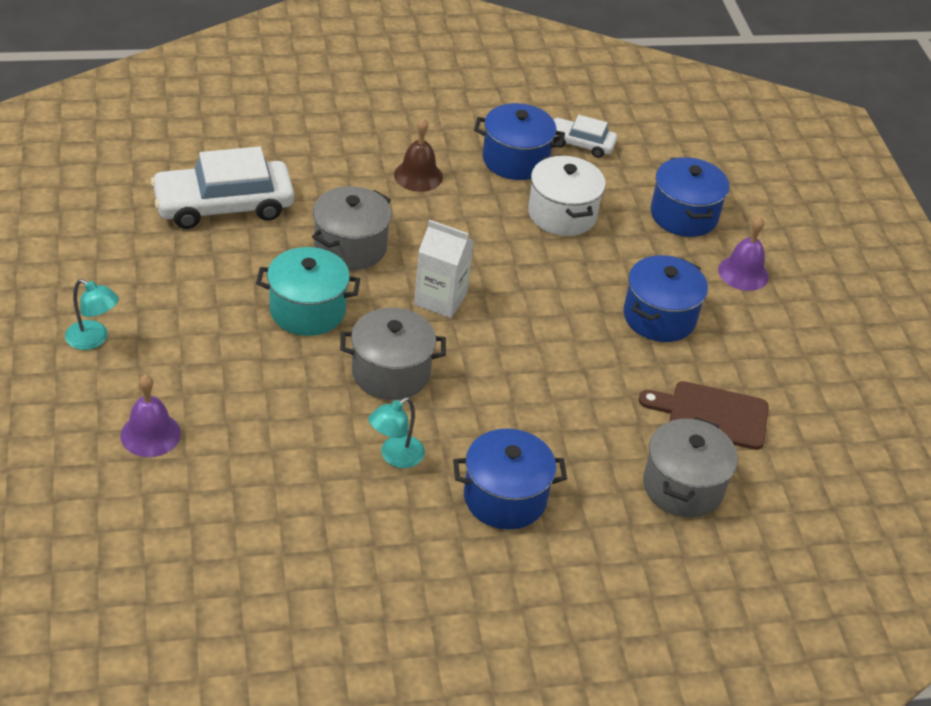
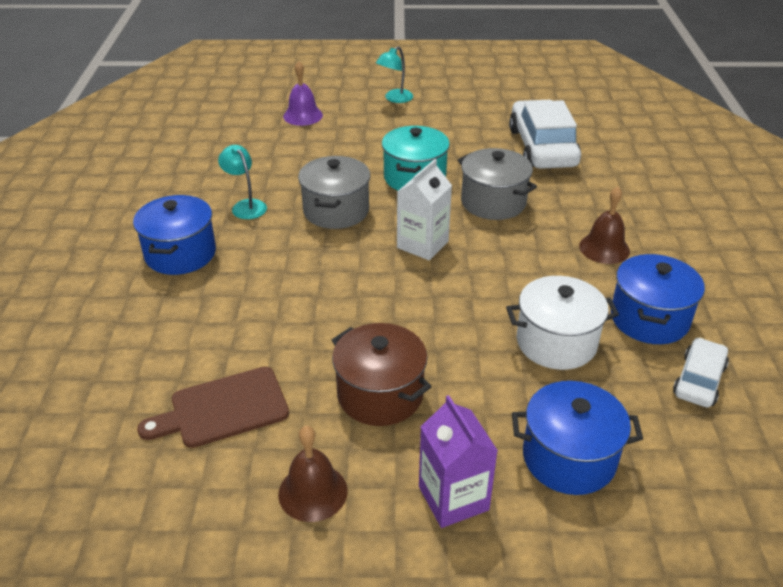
camera: 105 degrees right, 5 degrees down
blue pot [623,255,708,342] -> brown pot [332,323,432,426]
brown cutting board [639,381,769,450] -> brown cutting board turned 135 degrees counterclockwise [137,367,289,448]
grey pot [643,417,738,517] -> none
purple bell [718,216,769,291] -> purple carton [419,395,498,528]
none -> brown bell [278,426,348,522]

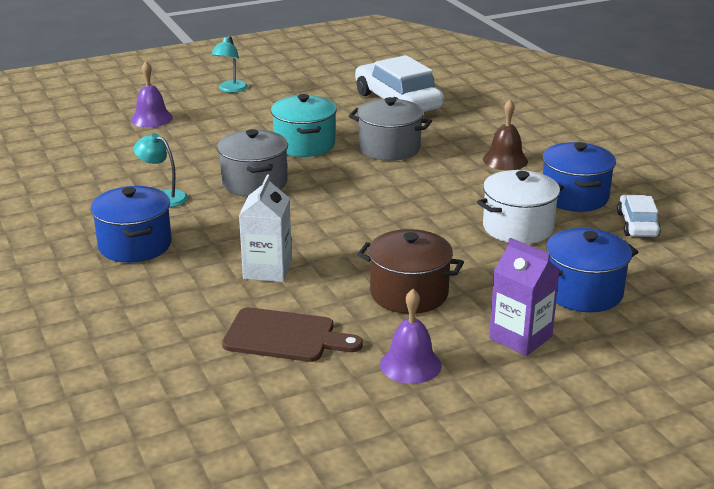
camera: 25 degrees left, 10 degrees down
brown cutting board [137,367,289,448] -> brown cutting board turned 120 degrees counterclockwise [222,307,363,362]
brown bell [278,426,348,522] -> purple bell [380,289,442,384]
white carton [397,159,452,260] -> white carton moved to [239,175,292,282]

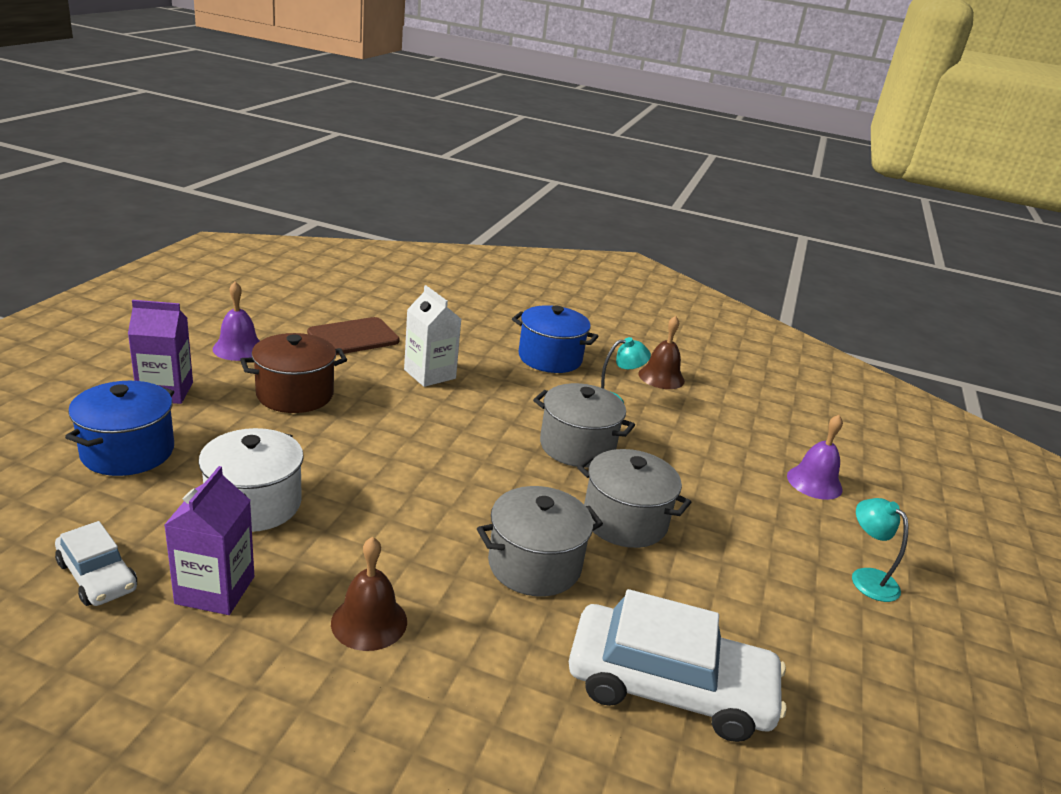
camera: 130 degrees right, 0 degrees up
turquoise pot [271,94,337,157] -> grey pot [577,449,691,548]
blue pot [542,142,616,212] -> purple carton [164,466,254,615]
none -> brown bell [639,316,685,389]

